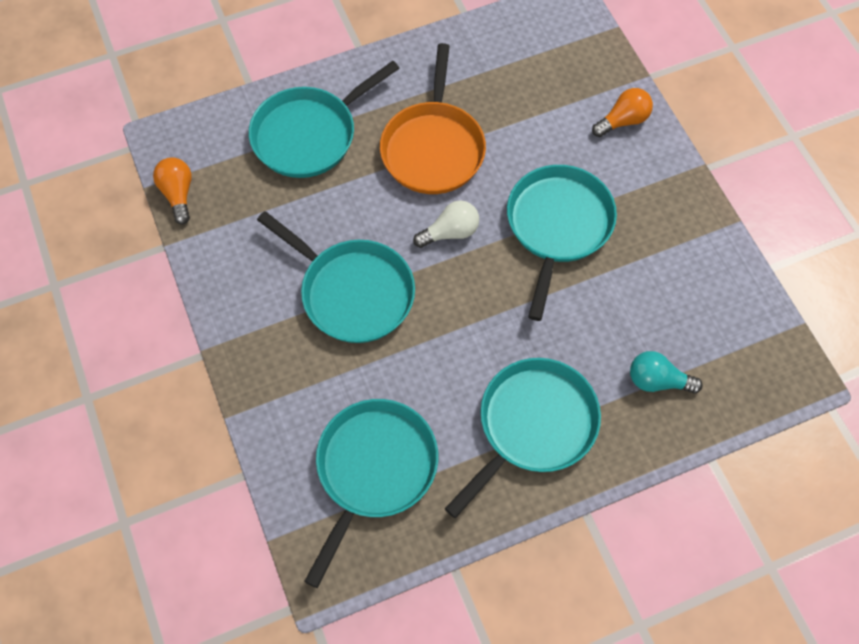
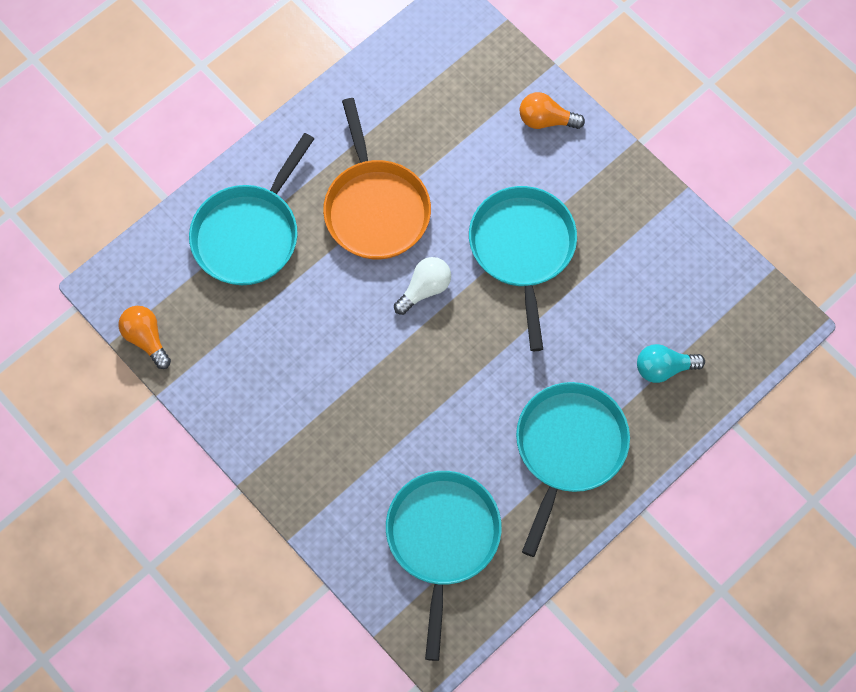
camera: 20 degrees left, 5 degrees up
turquoise pan [257,211,415,343] -> none
orange light bulb [592,88,653,137] -> orange light bulb turned 120 degrees counterclockwise [520,92,585,129]

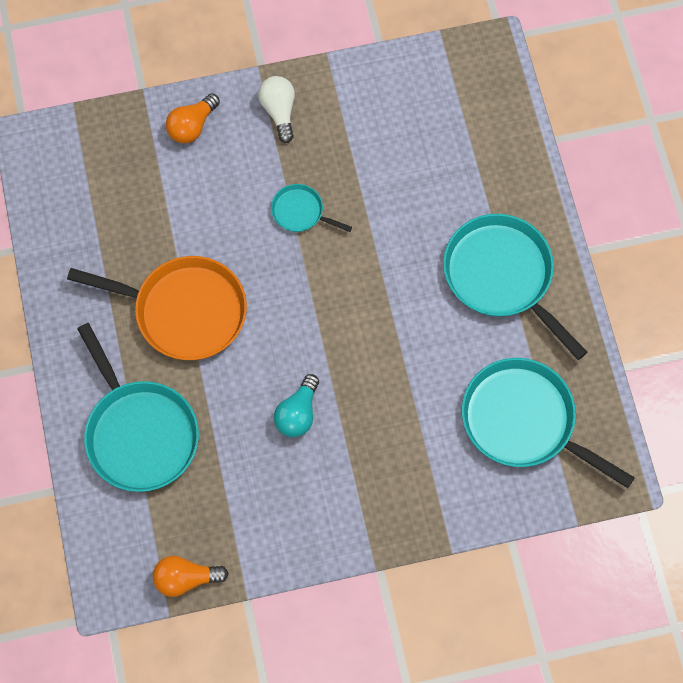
camera: 60 degrees left, 0 degrees up
white light bulb [394,257,451,315] -> white light bulb moved to [258,76,295,143]
turquoise pan [469,186,577,351] -> turquoise pan [271,184,352,232], size x0.48
turquoise light bulb [637,344,705,383] -> turquoise light bulb moved to [274,374,319,437]

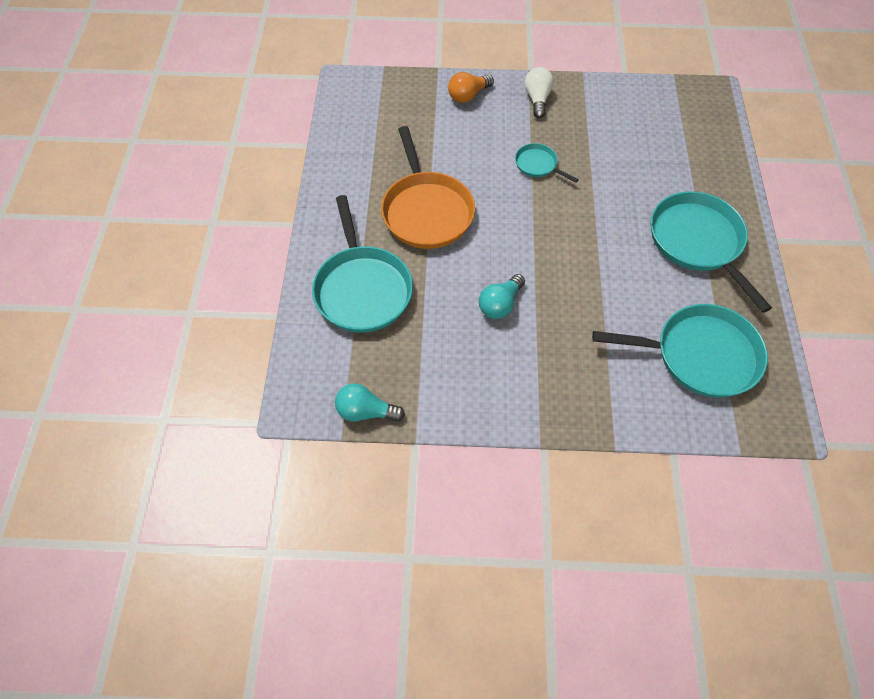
camera: 15 degrees right, 10 degrees down
orange pan [67,256,247,360] -> orange pan turned 45 degrees clockwise [381,126,475,249]
orange light bulb [153,556,229,597] -> turquoise light bulb [335,383,405,422]
turquoise pan [462,358,635,488] -> turquoise pan turned 135 degrees clockwise [592,304,768,398]

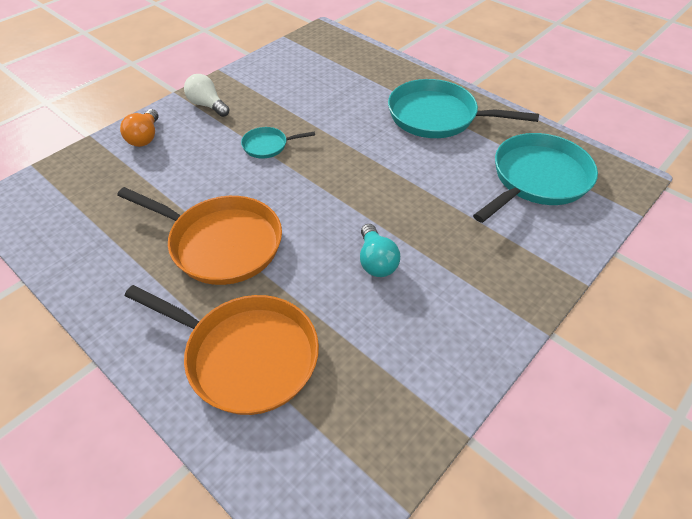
camera: 50 degrees left, 10 degrees down
turquoise pan [312,195,413,333] -> orange pan [125,285,319,415]
turquoise light bulb [335,383,405,422] -> none

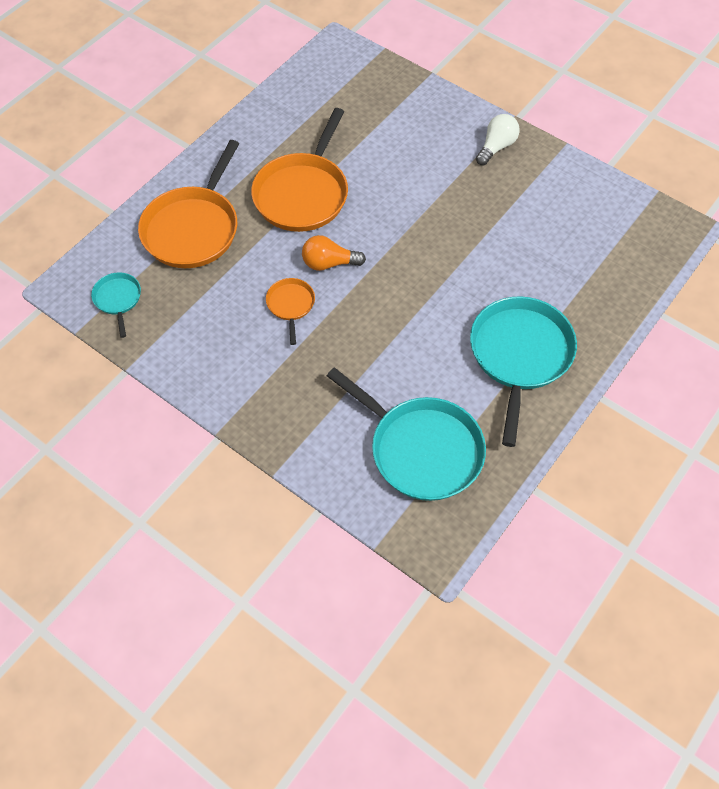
camera: 85 degrees right, 10 degrees up
orange light bulb [120,109,158,147] -> orange light bulb moved to [302,235,366,271]
turquoise pan [241,127,315,159] -> turquoise pan moved to [91,273,141,338]
turquoise light bulb [360,224,400,277] -> orange pan [266,278,315,345]

